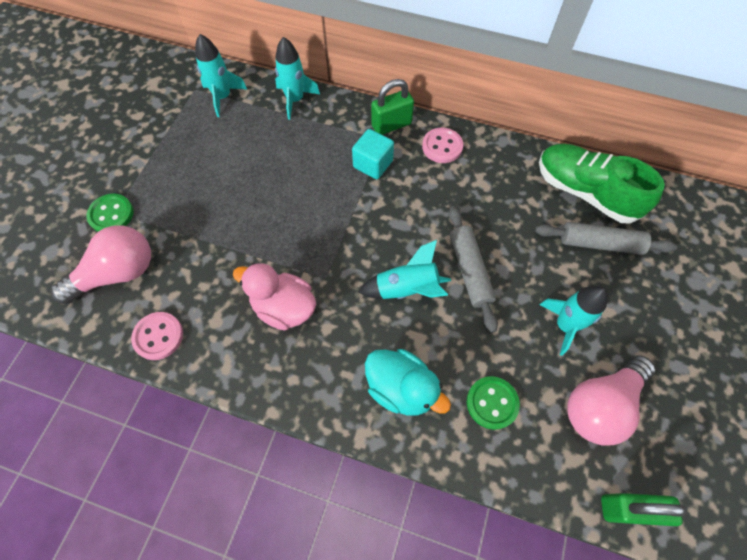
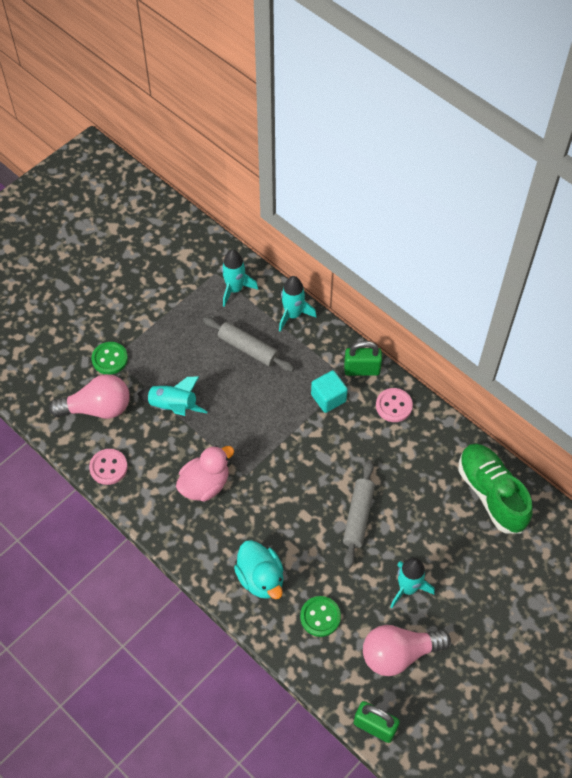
camera: 25 degrees right, 5 degrees down
pink duck [233,263,316,330] -> pink duck turned 90 degrees clockwise [176,445,234,502]
turquoise rocket [358,240,451,299] -> turquoise rocket moved to [137,376,207,416]
grey rolling pin [535,222,677,255] -> grey rolling pin moved to [203,317,294,372]

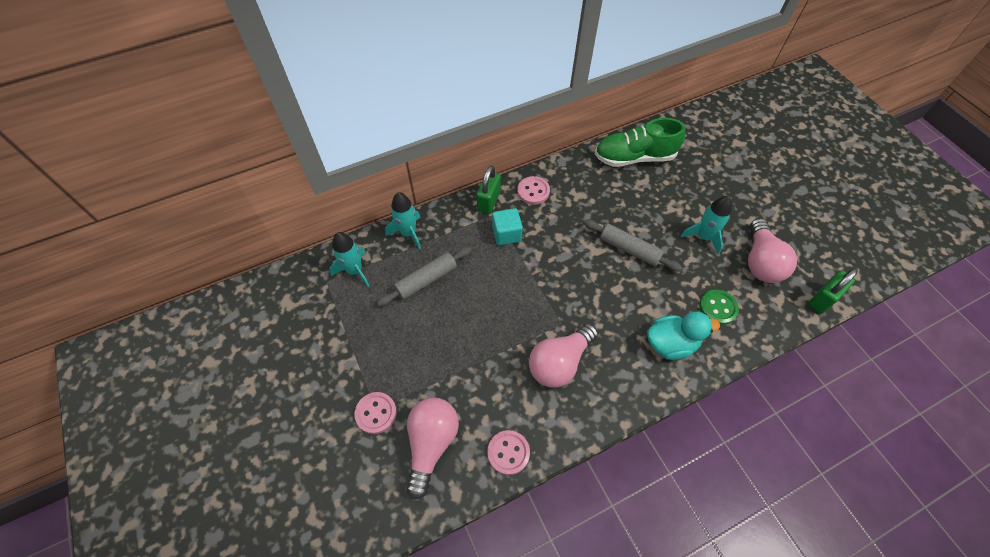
camera: 70 degrees left, 0 degrees up
green button [91,342,128,375] -> pink button [354,392,397,434]
turquoise rocket [137,376,207,416] -> none
pink duck [176,445,234,502] -> pink light bulb [529,323,598,387]

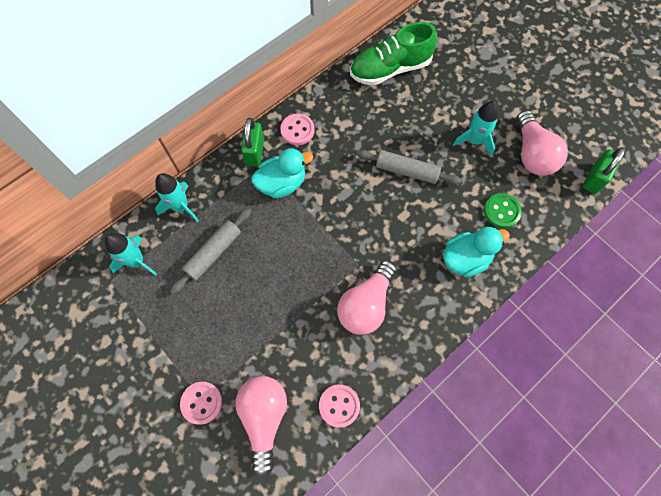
camera: 15 degrees left, 10 degrees up
turquoise cube [492,208,523,245] -> turquoise duck [251,148,313,198]

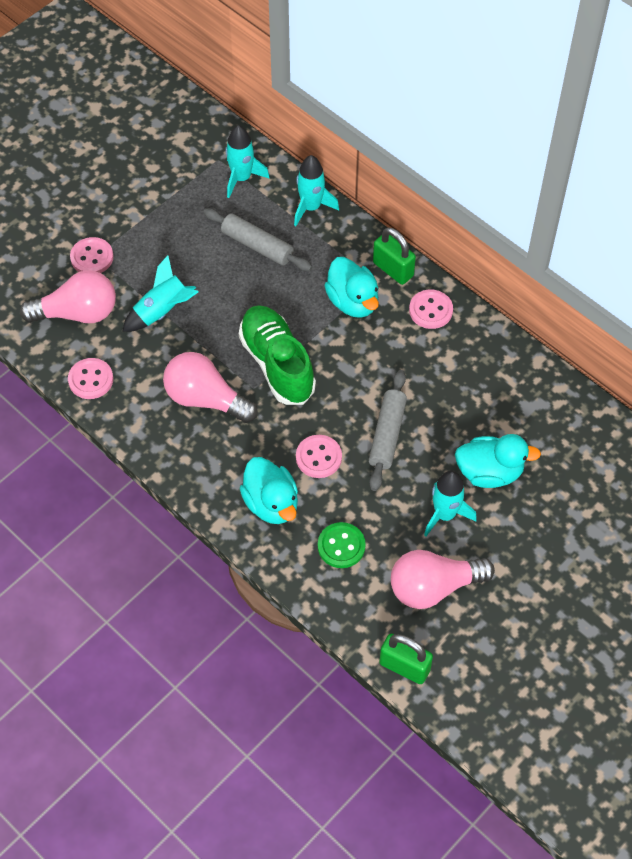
camera: 85 degrees right, 10 degrees down
green padlock [241,118,264,166] -> green padlock turned 45 degrees clockwise [373,228,416,285]
green shoe [350,22,437,86] -> green shoe moved to [239,305,316,405]
none -> turquoise rocket [122,255,198,332]
none -> pink button [296,435,342,478]
none -> turquoise duck [455,434,541,488]

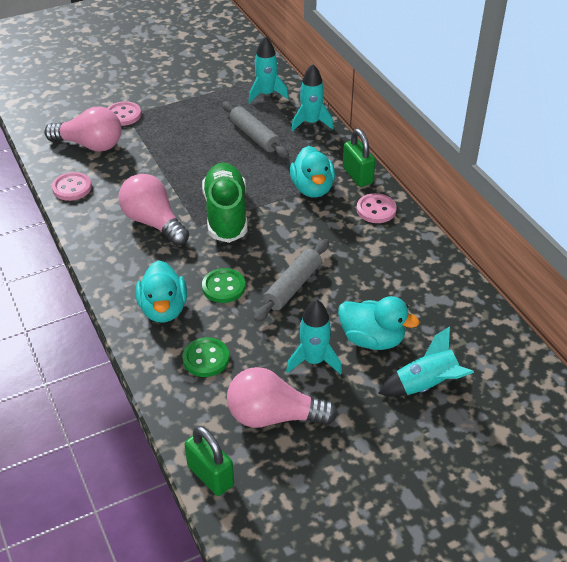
camera: 20 degrees right, 15 degrees down
turquoise rocket [122,255,198,332] -> turquoise rocket moved to [378,326,474,397]
pink button [296,435,342,478] -> green button [202,268,245,303]

